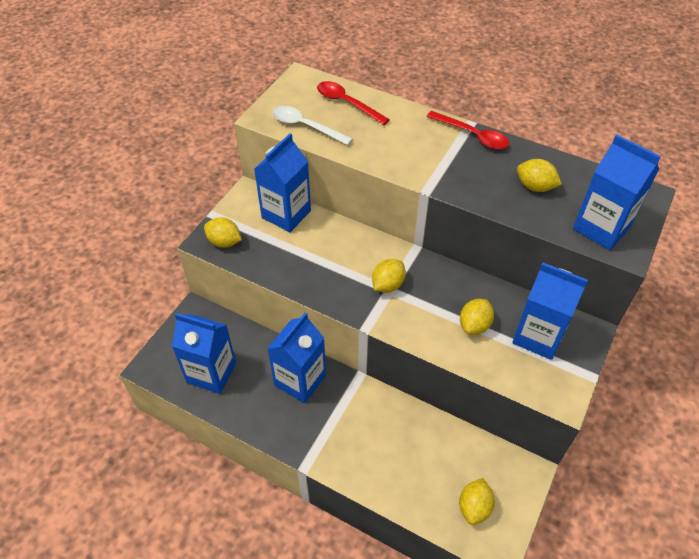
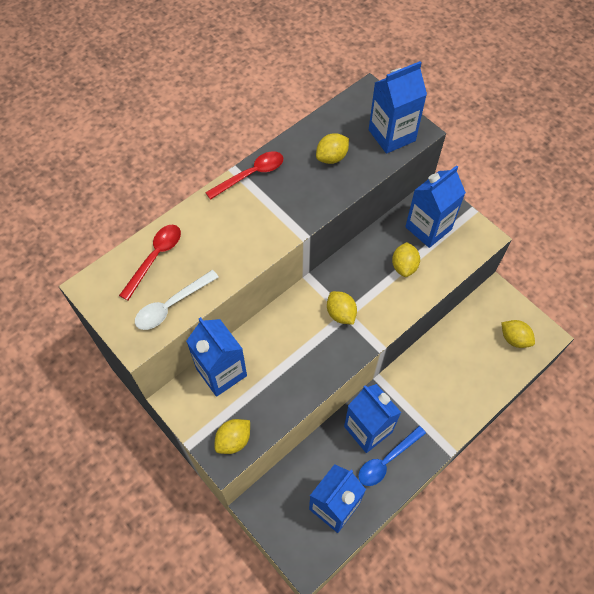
camera: 70 degrees left, 10 degrees up
red spoon [317,81,390,125] -> red spoon turned 150 degrees clockwise [119,225,181,301]
yellow lemon [460,299,494,335] -> yellow lemon turned 45 degrees clockwise [392,242,420,277]
none -> blue spoon [358,426,426,486]

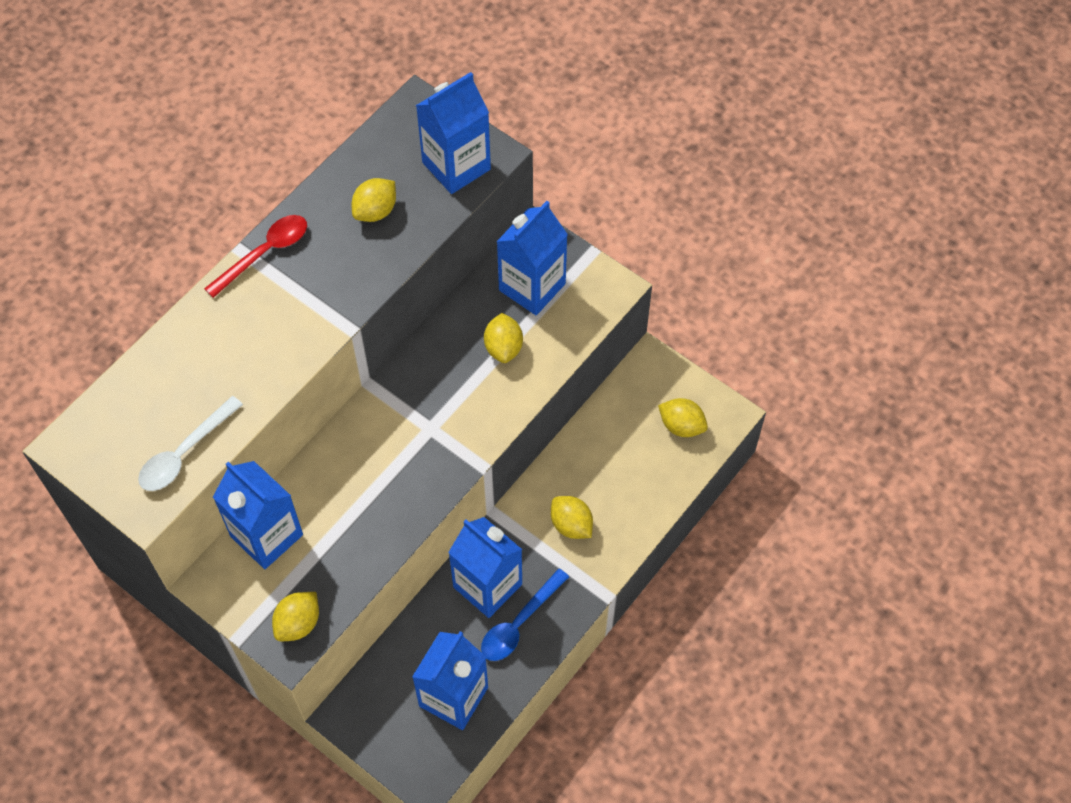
camera: 10 degrees left, 0 degrees up
red spoon [119,225,181,301] -> none
yellow lemon [327,291,357,325] -> yellow lemon moved to [551,496,593,539]

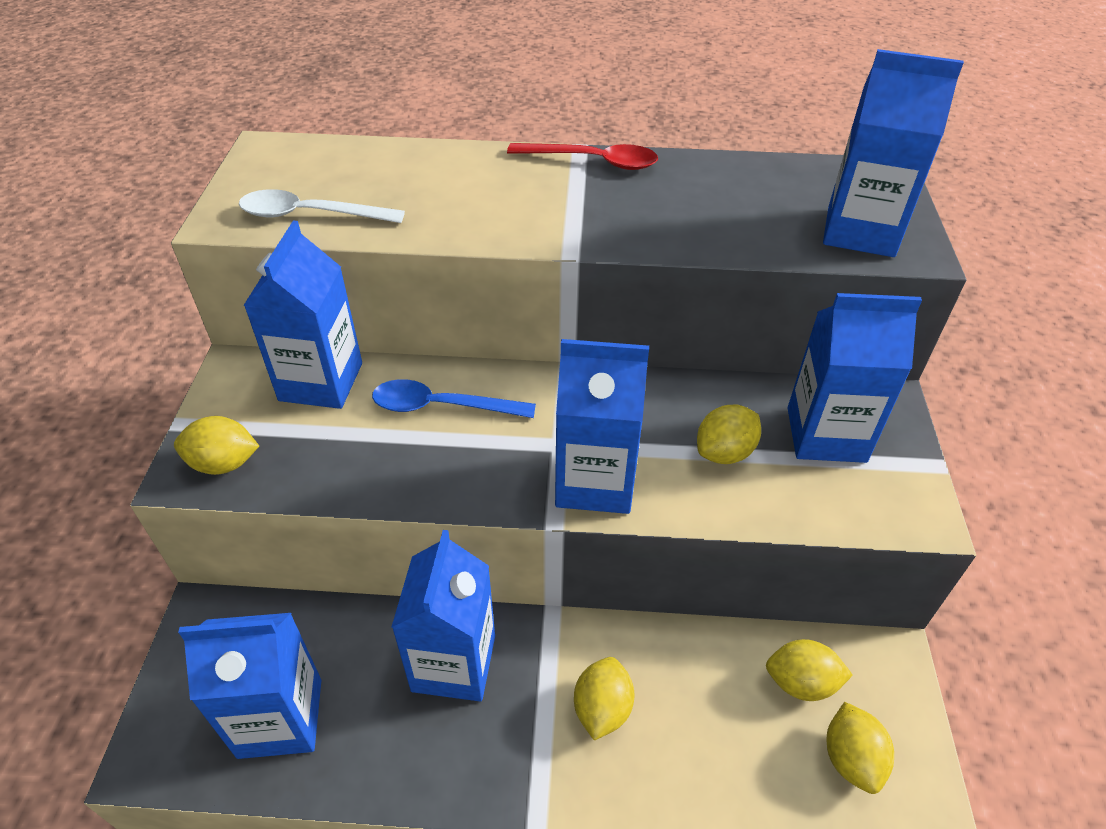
camera: 55 degrees right, 15 degrees down
yellow lemon [352,178,396,222] -> yellow lemon moved to [766,639,853,701]
blue spoon [481,568,569,661] -> blue spoon moved to [372,379,536,418]
none -> blue carton [555,339,649,514]

